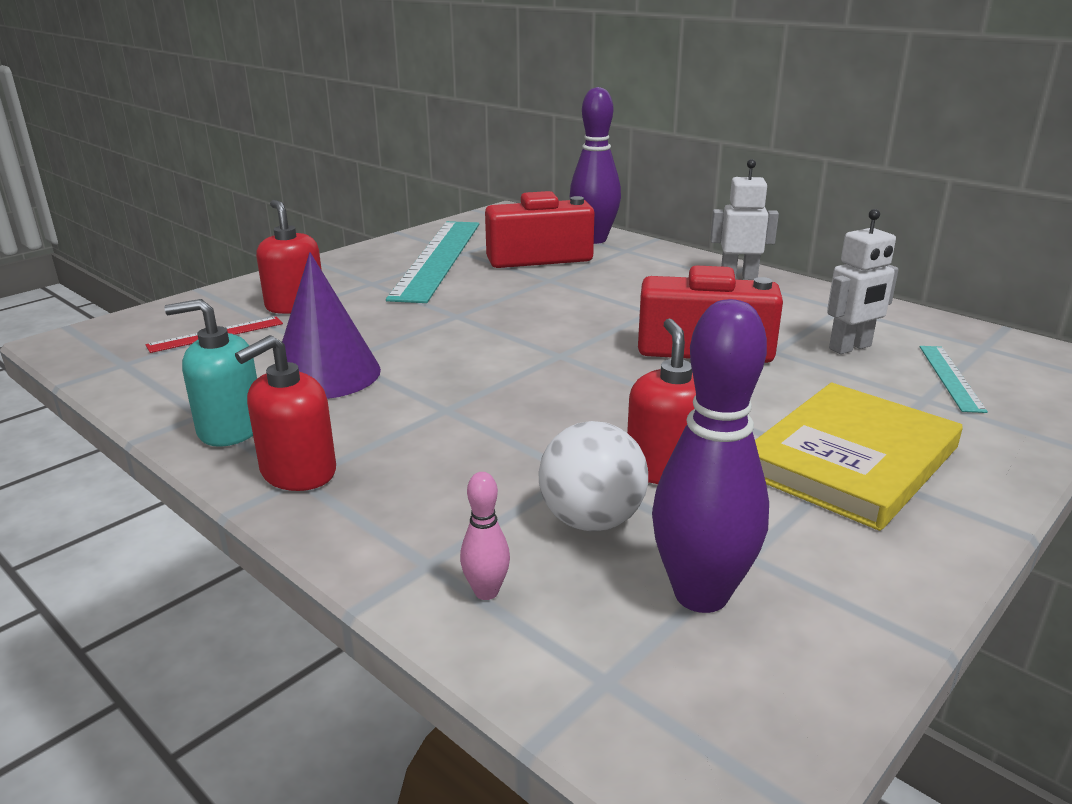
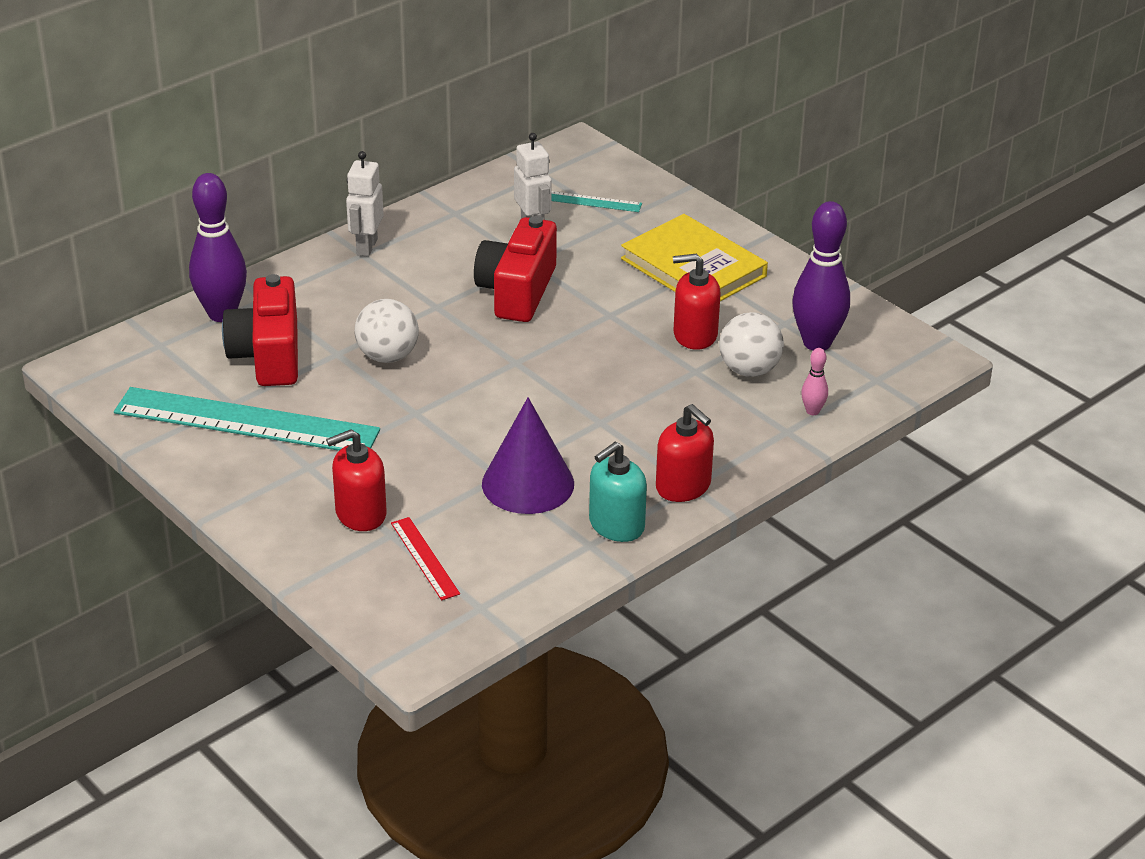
camera: 85 degrees left, 10 degrees up
turquoise soap dispenser [164,299,257,447] -> turquoise soap dispenser turned 45 degrees clockwise [589,442,647,542]
none -> white ball [354,299,419,363]

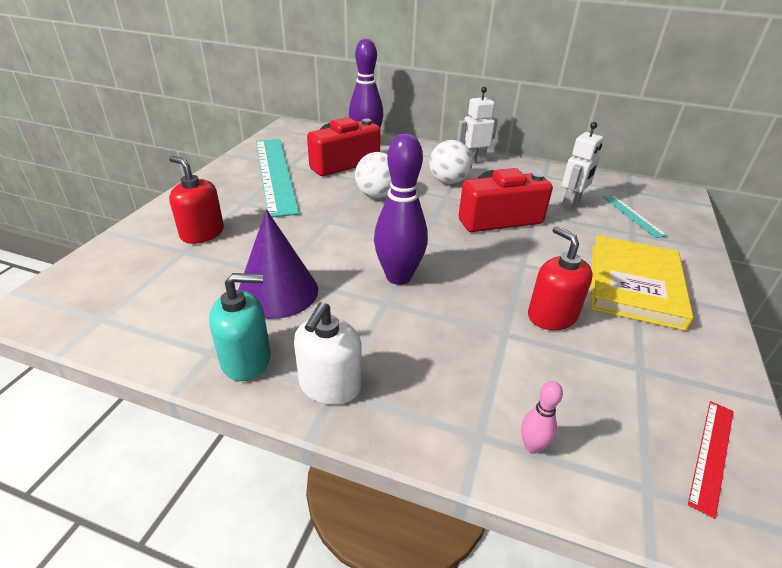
camera: 60 degrees right, 0 degrees up
red ruler [391,517,460,600] -> red ruler moved to [688,401,734,519]
turquoise soap dispenser [589,442,647,542] -> turquoise soap dispenser turned 150 degrees clockwise [209,273,271,381]
red soap dispenser [656,404,714,502] -> white soap dispenser [294,302,362,405]
white ball [719,312,784,377] -> white ball moved to [429,140,473,184]
purple bowling pin [792,201,850,351] -> purple bowling pin moved to [374,133,428,285]

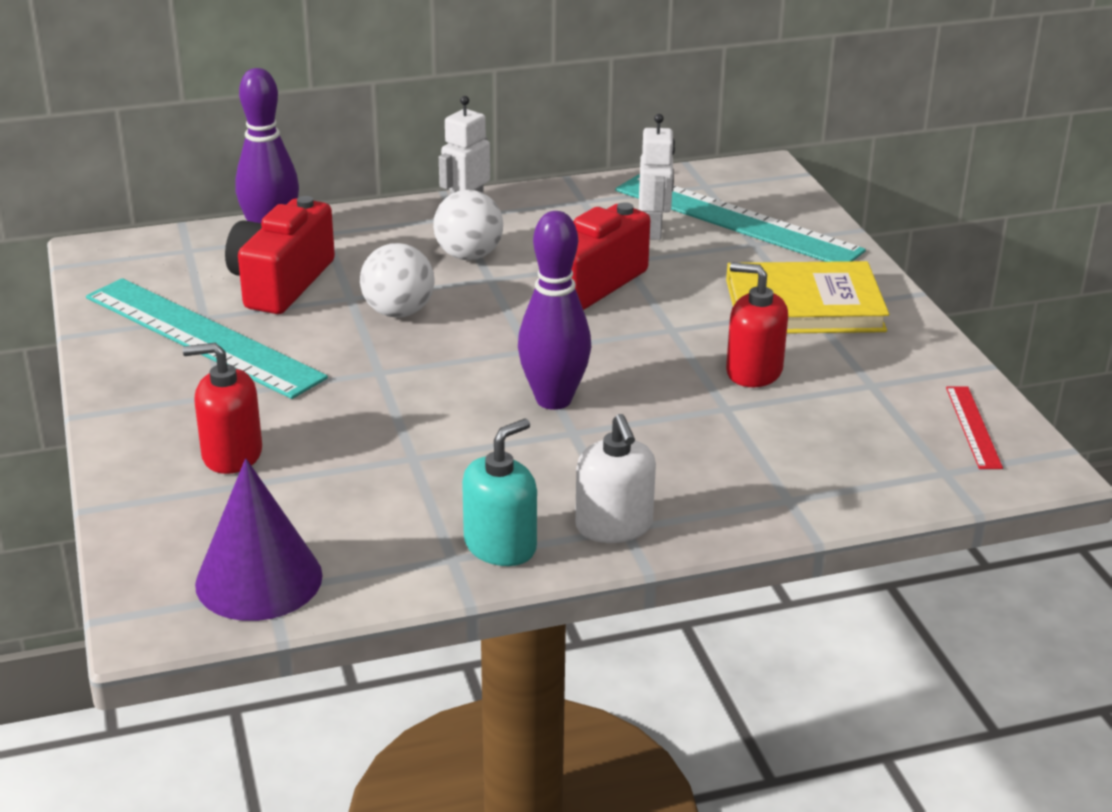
camera: 35 degrees left, 5 degrees down
purple cone [238,209,318,319] -> purple cone moved to [195,458,323,621]
pink bowling pin [521,381,563,454] -> none
yellow book [591,235,693,331] -> yellow book turned 75 degrees counterclockwise [726,261,889,333]
turquoise ruler [603,195,667,238] -> turquoise ruler [615,174,866,262], size x2.25

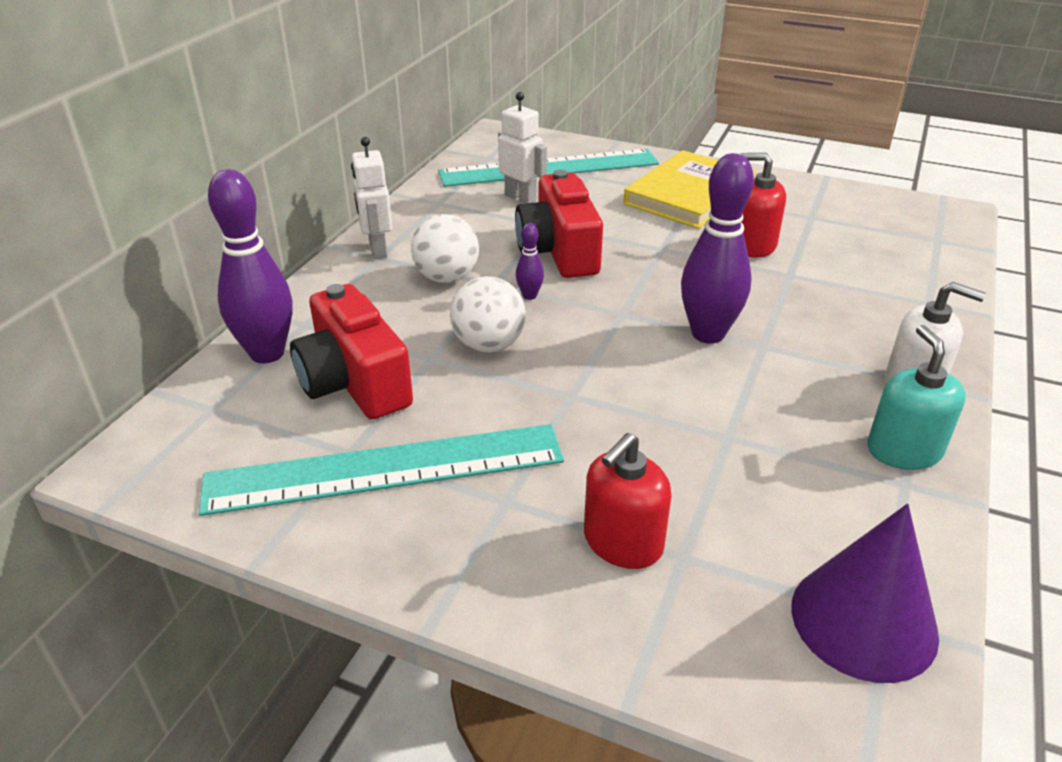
camera: 50 degrees left, 5 degrees up
red soap dispenser [726,262,788,387] -> red soap dispenser turned 45 degrees clockwise [741,153,786,258]
red ruler [946,386,1003,469] -> none
none -> purple bowling pin [516,223,544,300]

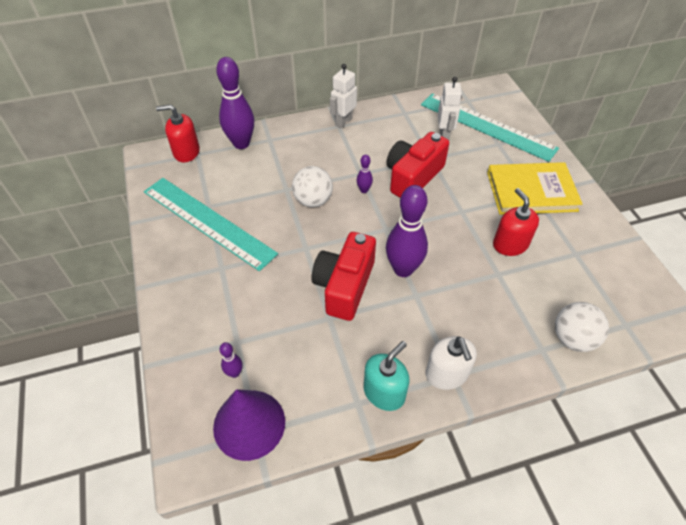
camera: 50 degrees right, 15 degrees up
red camera [290,284,413,419] -> red camera moved to [312,232,376,321]
white ball [411,214,479,283] -> white ball moved to [555,302,609,352]
red soap dispenser [584,433,672,569] -> red soap dispenser moved to [156,104,200,162]
none -> purple bowling pin [220,342,243,378]

